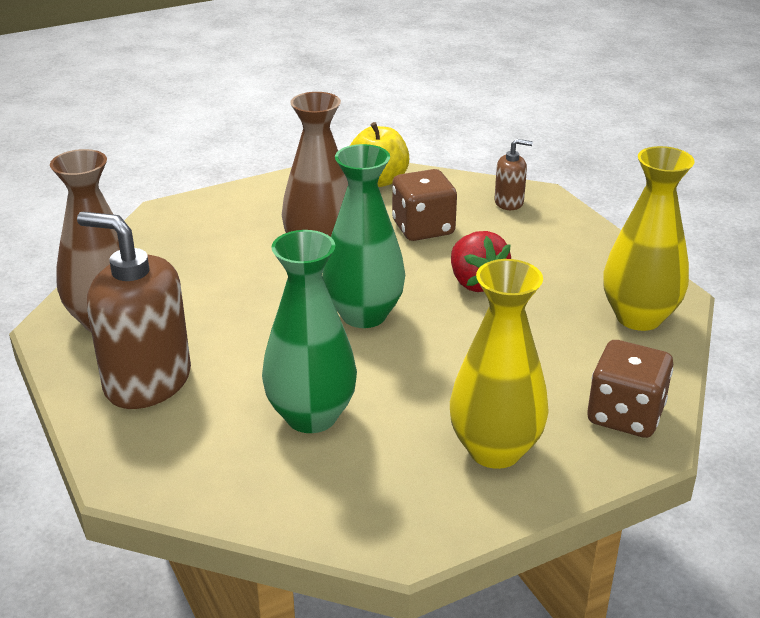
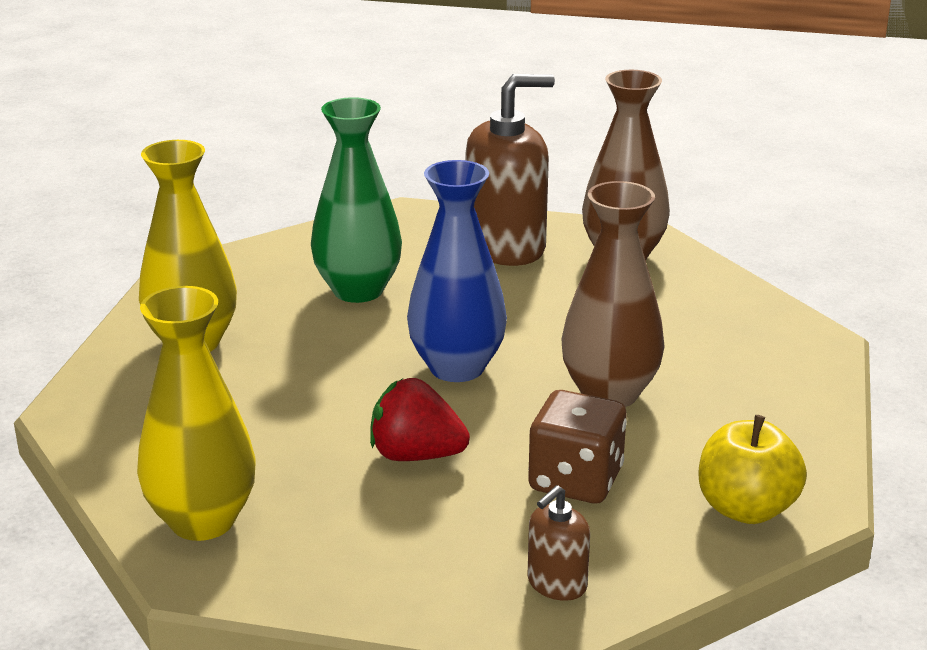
camera: 130 degrees right, 5 degrees down
green vase [322,144,405,328] -> blue vase [407,160,507,382]
brown dice [587,340,673,438] -> none

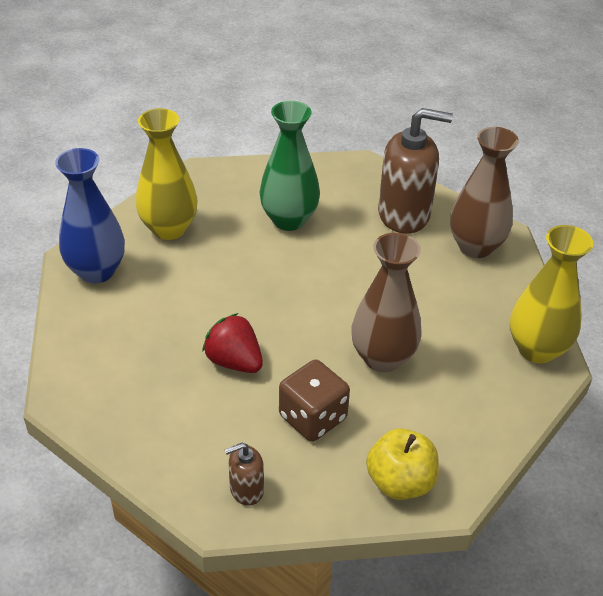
camera: 25 degrees right, 15 degrees up
yellow vase [137,286,256,541] -> yellow vase moved to [510,225,594,363]
blue vase [407,160,507,382] -> blue vase moved to [55,148,125,284]

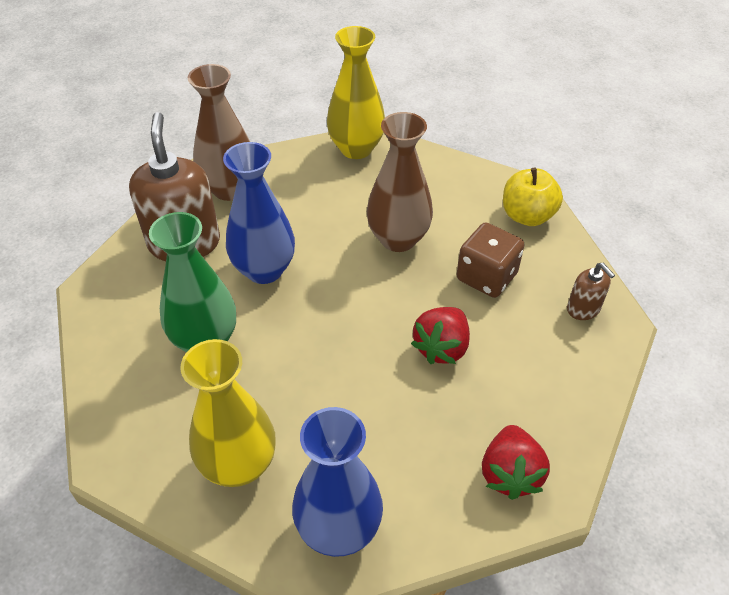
camera: 100 degrees left, 5 degrees up
none -> blue vase [223,142,295,284]
none -> red strawberry [482,425,550,500]

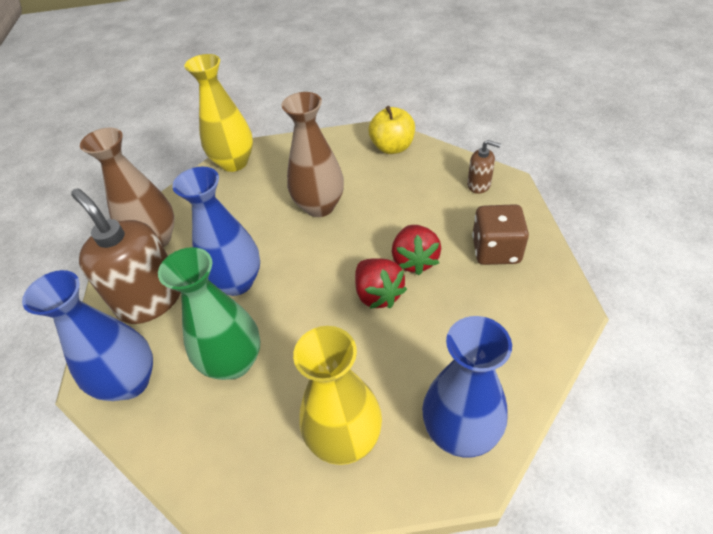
camera: 30 degrees left, 0 degrees up
brown dice [457,223,525,298] -> brown dice moved to [472,204,529,265]
red strawberry [482,425,550,500] -> red strawberry moved to [355,258,407,309]
none -> blue vase [22,270,153,401]

